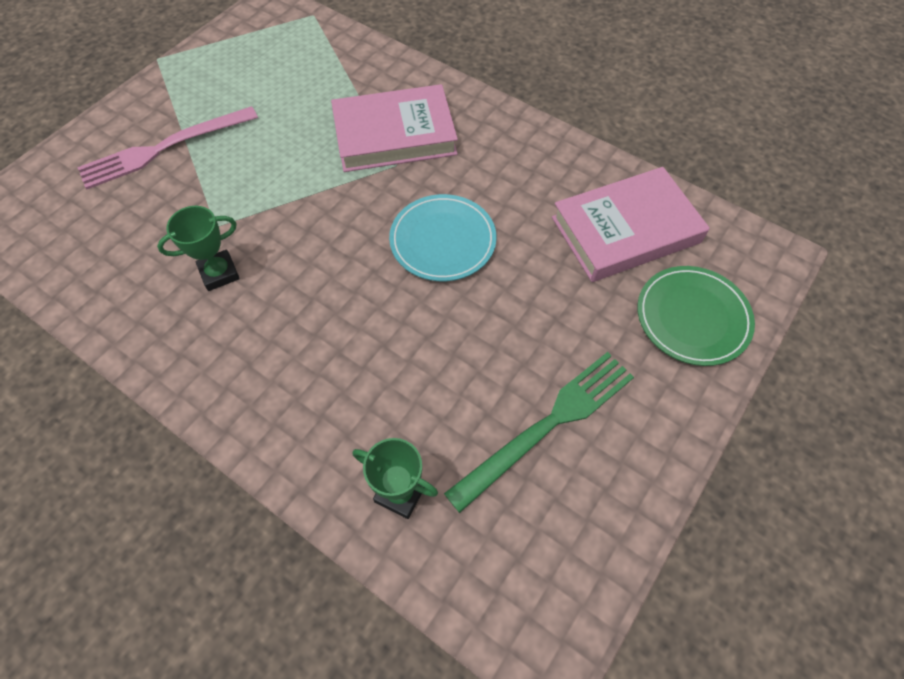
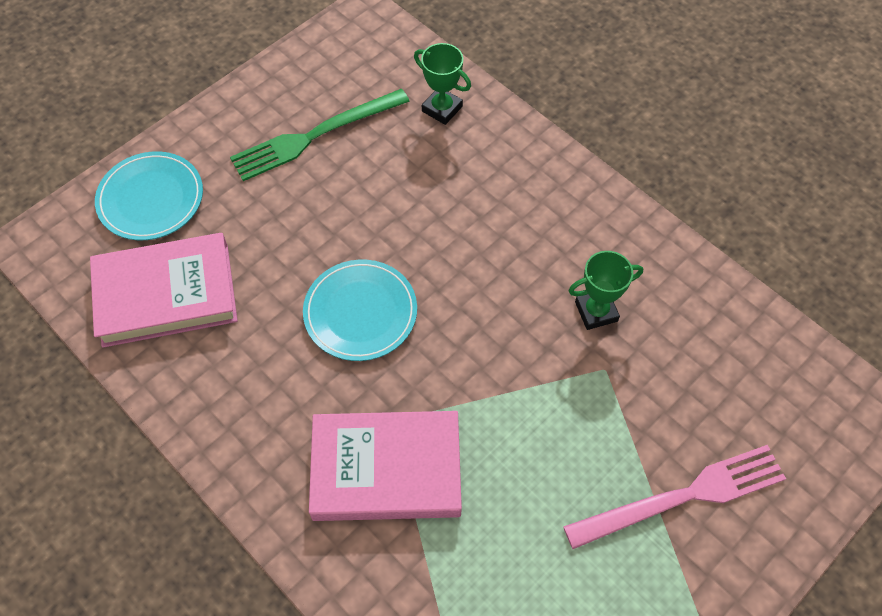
camera: 170 degrees left, 0 degrees up
green plate [637,266,755,366] -> turquoise plate [95,151,203,240]

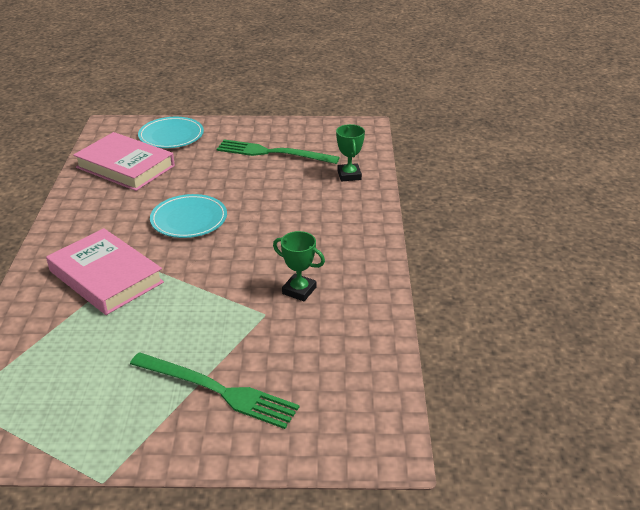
camera: 45 degrees right, 25 degrees down
pink fork [563,445,786,549] -> green fork [130,352,299,429]

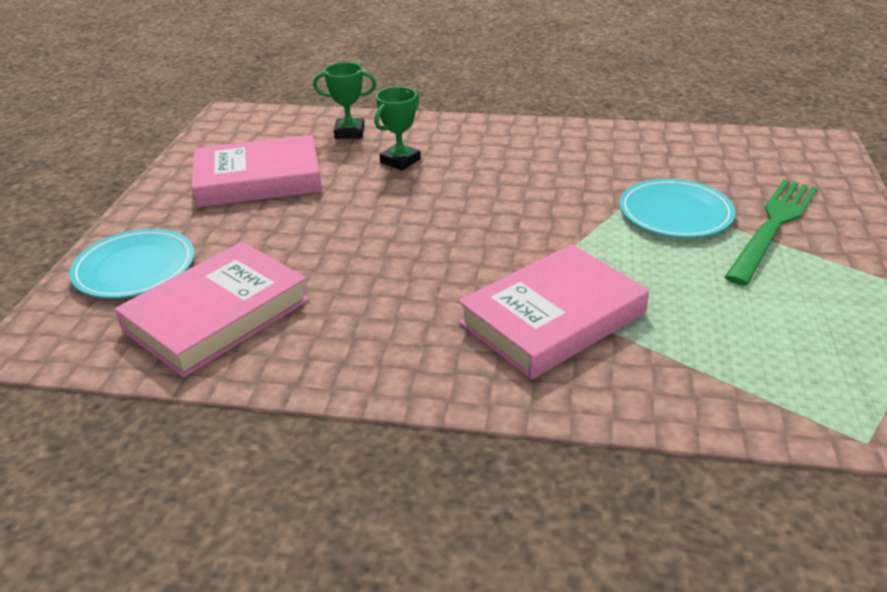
camera: 80 degrees left, 0 degrees up
turquoise plate [150,194,227,238] -> turquoise plate moved to [620,179,735,238]
green fork [217,139,340,164] -> pink book [192,135,322,208]
green trophy [273,231,325,301] -> green trophy moved to [374,87,421,170]

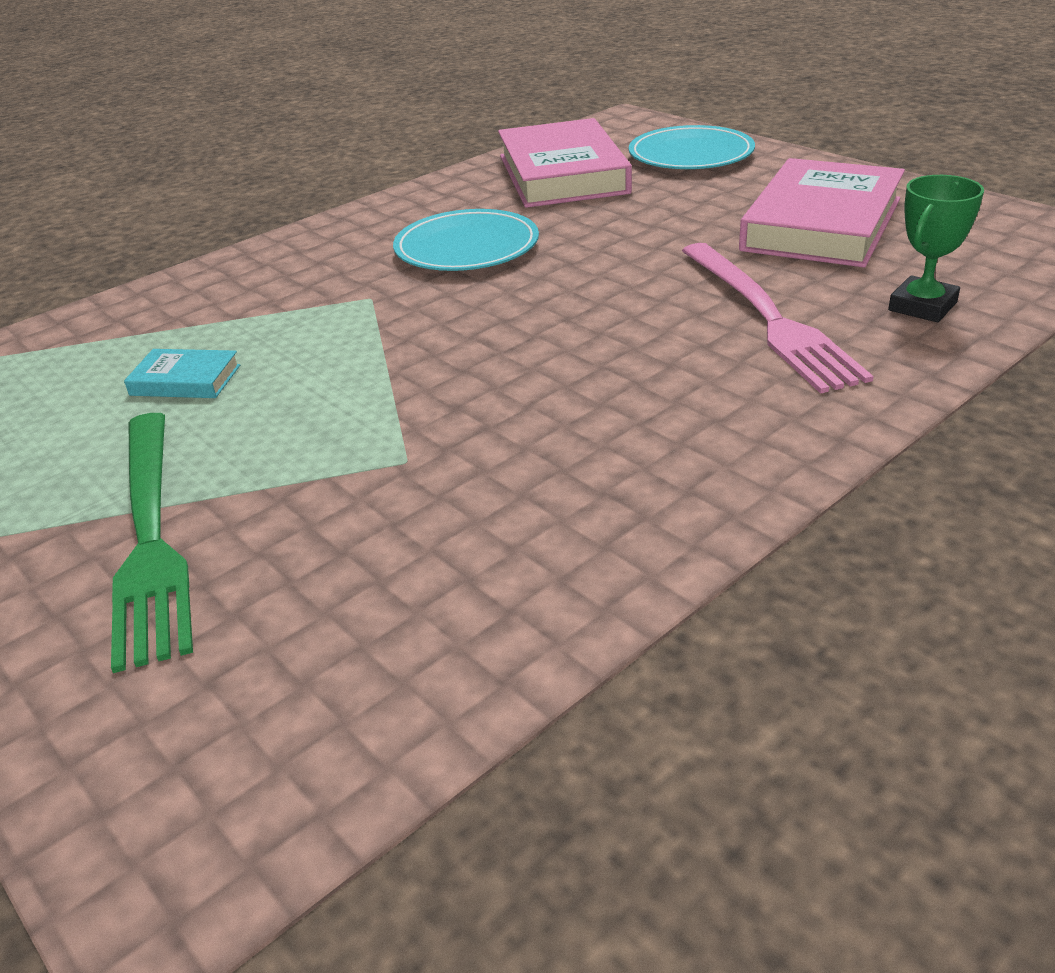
camera: 130 degrees right, 0 degrees up
green trophy [374,87,421,170] -> pink fork [682,243,874,394]
pink book [458,244,649,379] -> none
turquoise plate [620,179,735,238] -> turquoise plate moved to [393,209,539,271]
none -> turquoise book [124,349,240,398]

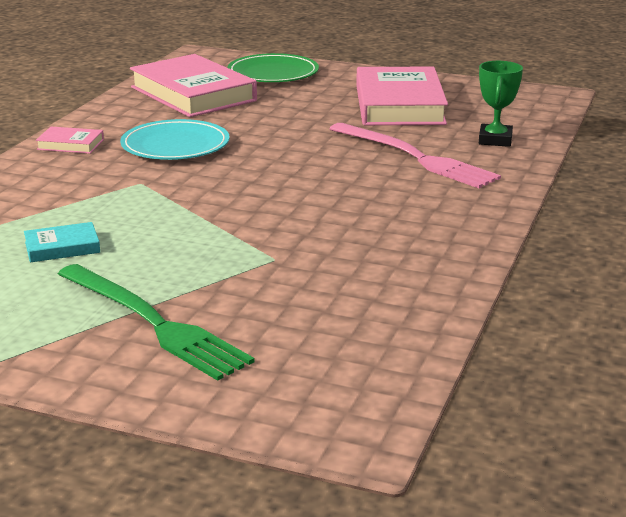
camera: 30 degrees left, 10 degrees down
turquoise plate [629,125,755,169] -> green plate [227,53,319,82]
none -> pink book [36,127,104,154]

